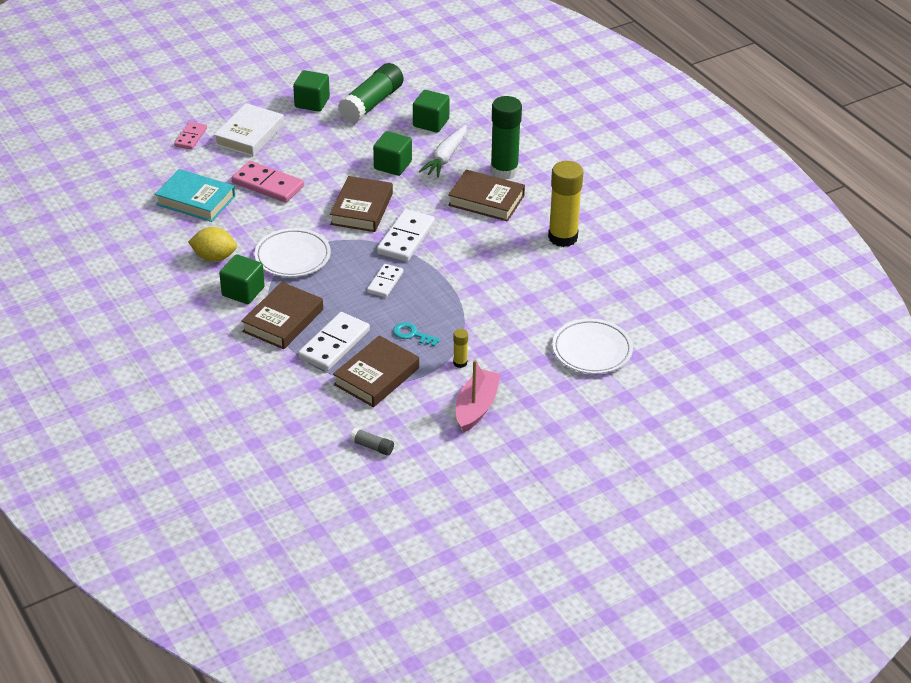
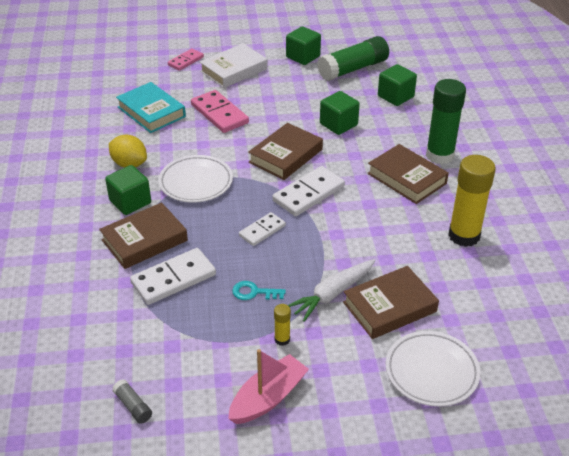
camera: 25 degrees right, 0 degrees up
brown book [333,335,419,407] -> brown book moved to [343,266,439,339]
turquoise key [393,322,440,347] -> turquoise key turned 45 degrees counterclockwise [232,281,286,300]
white carrot [418,125,467,178] -> white carrot moved to [288,259,376,322]

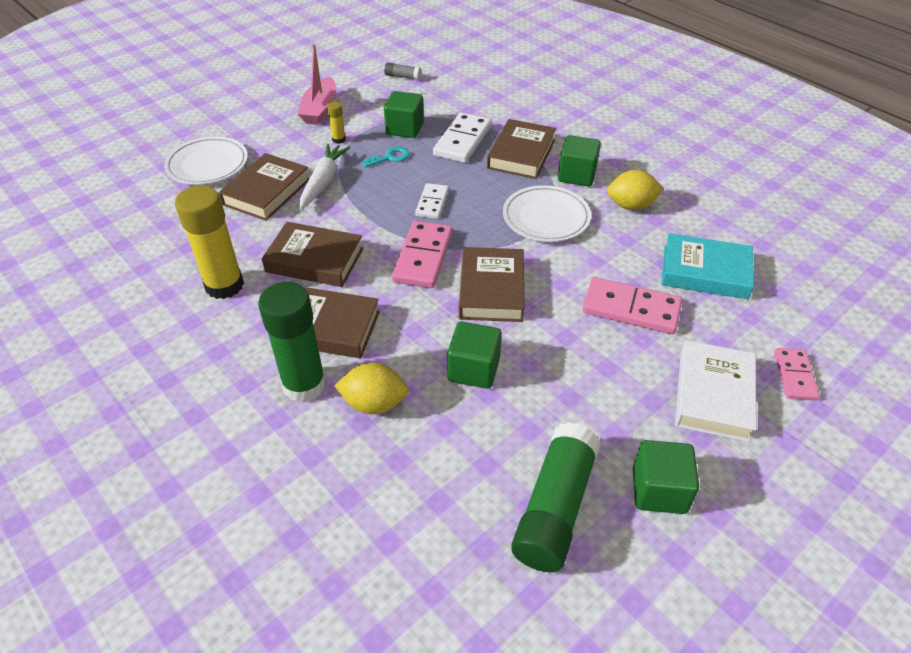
camera: 145 degrees right, 5 degrees up
white domino [273,166,345,216] -> pink domino [392,221,453,288]
green cube [378,64,417,106] -> green cube moved to [384,91,424,138]
none -> brown book [262,222,363,287]
none -> yellow lemon [335,363,408,414]

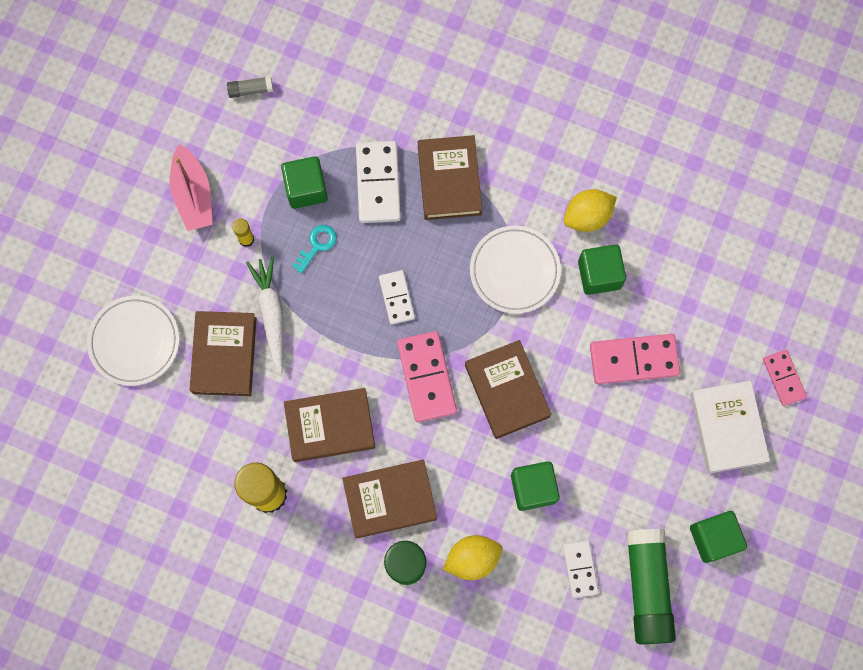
camera: 25 degrees left, 30 degrees up
green cube [558,135,601,187] -> green cube moved to [578,244,626,295]
turquoise book [661,233,754,299] -> none
none -> white domino [563,540,599,598]

